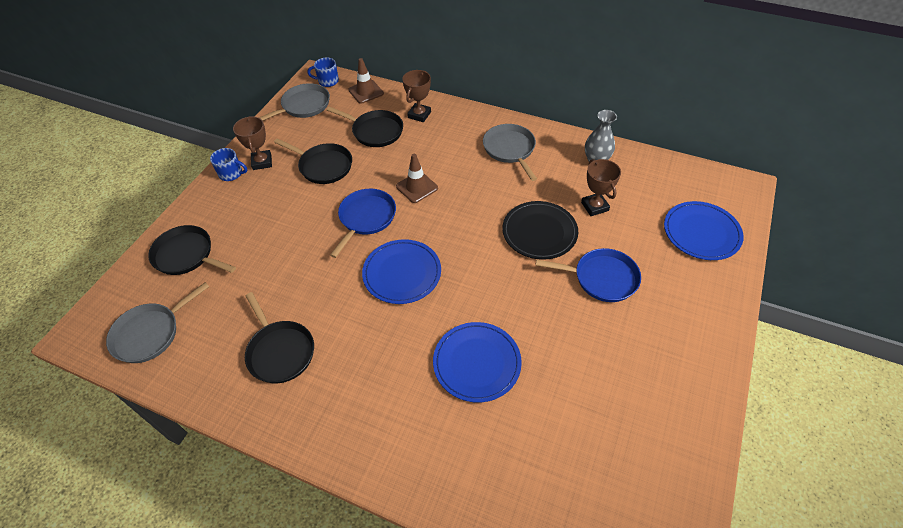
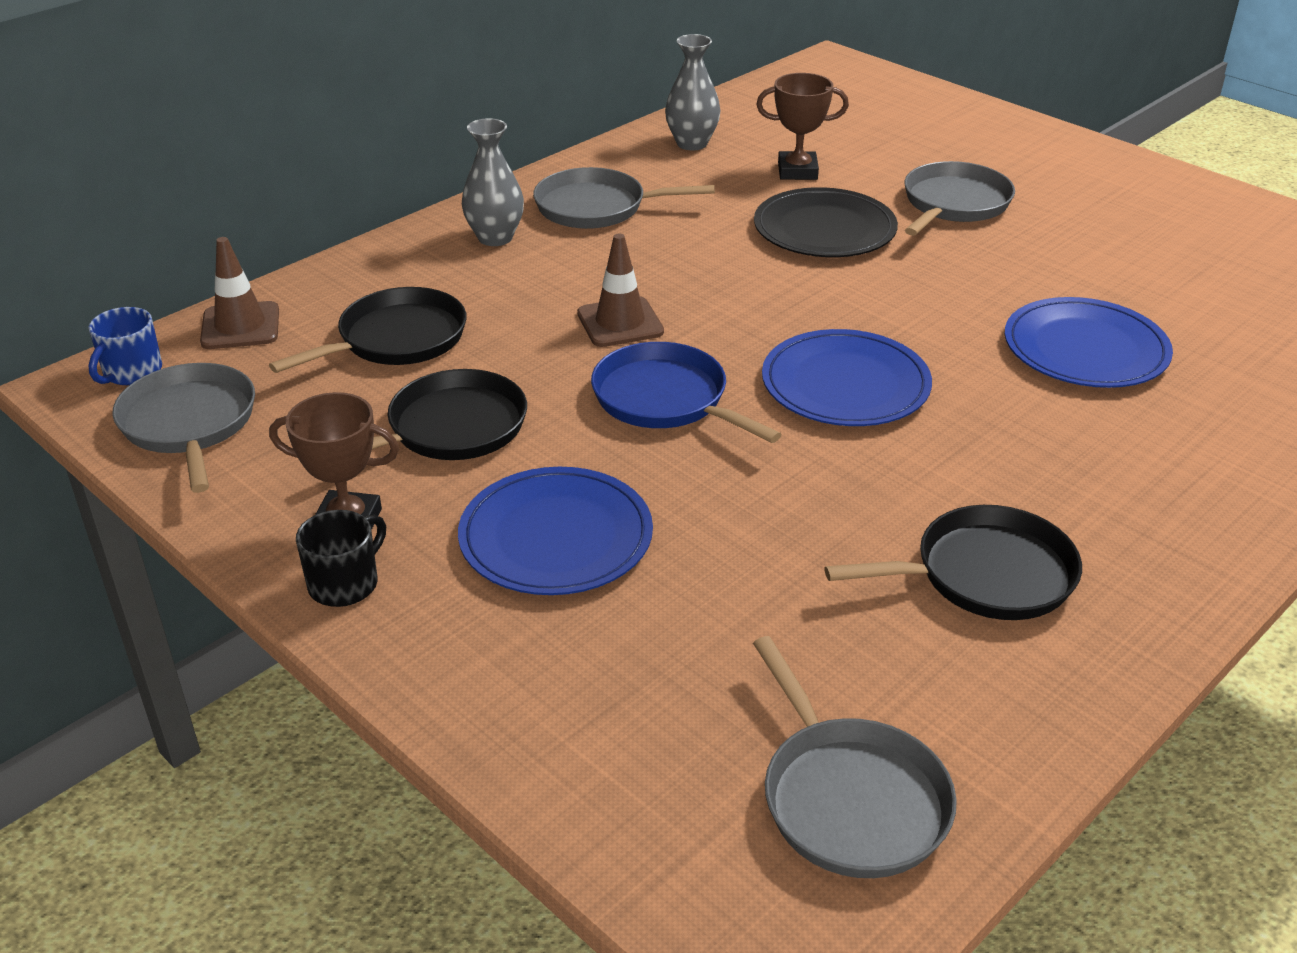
camera: 70 degrees left, 15 degrees down
black pan [148,225,236,275] -> none
blue mug [210,148,247,181] -> black mug [296,510,386,607]
brown trophy [402,70,431,122] -> none
blue pan [536,248,641,302] -> grey pan [904,161,1015,236]
blue plate [664,201,744,260] -> blue plate moved to [458,467,653,595]
none -> grey vase [462,118,524,246]

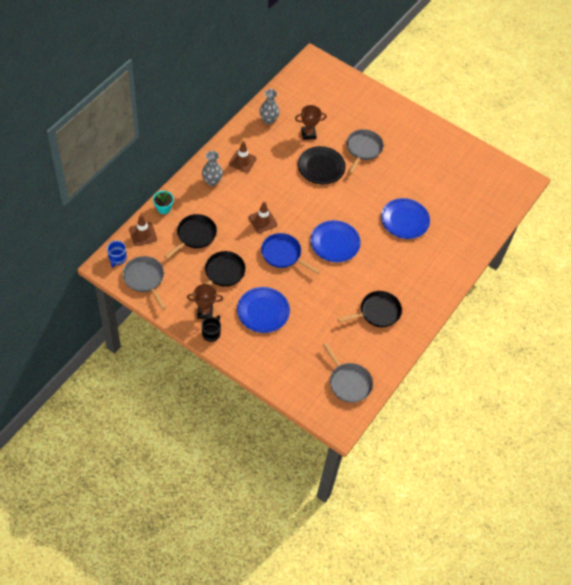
camera: 15 degrees left, 20 degrees up
grey pan [533,167,715,229] -> brown traffic cone [229,141,257,173]
none -> turquoise flower pot [153,191,174,214]

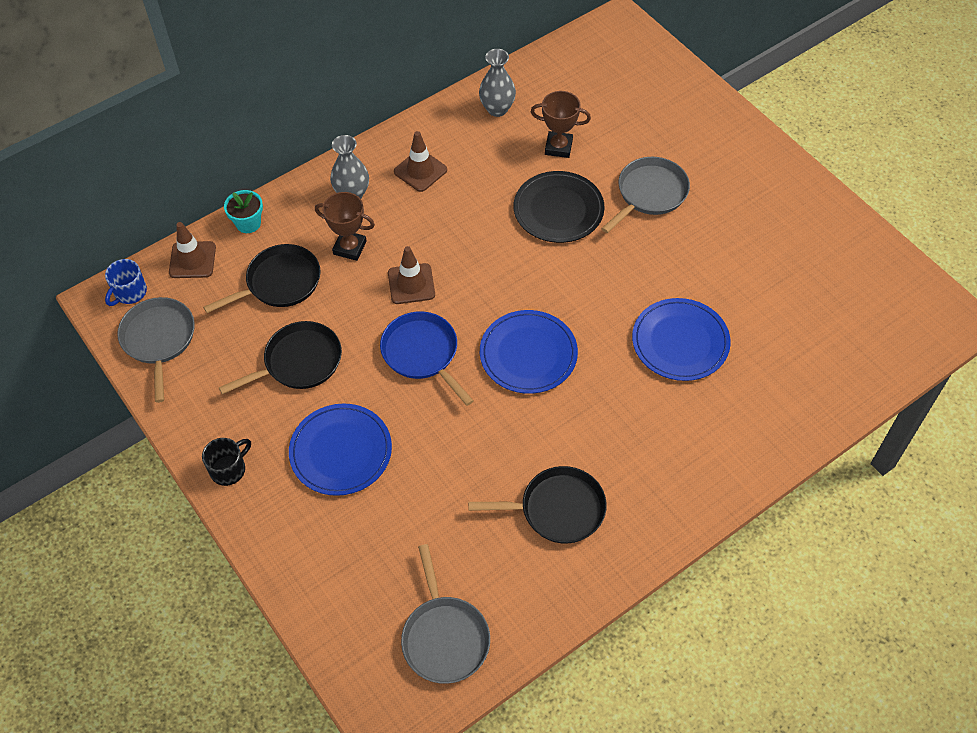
camera: 25 degrees right, 0 degrees up
brown trophy [187,284,223,319] -> brown trophy moved to [315,192,375,261]

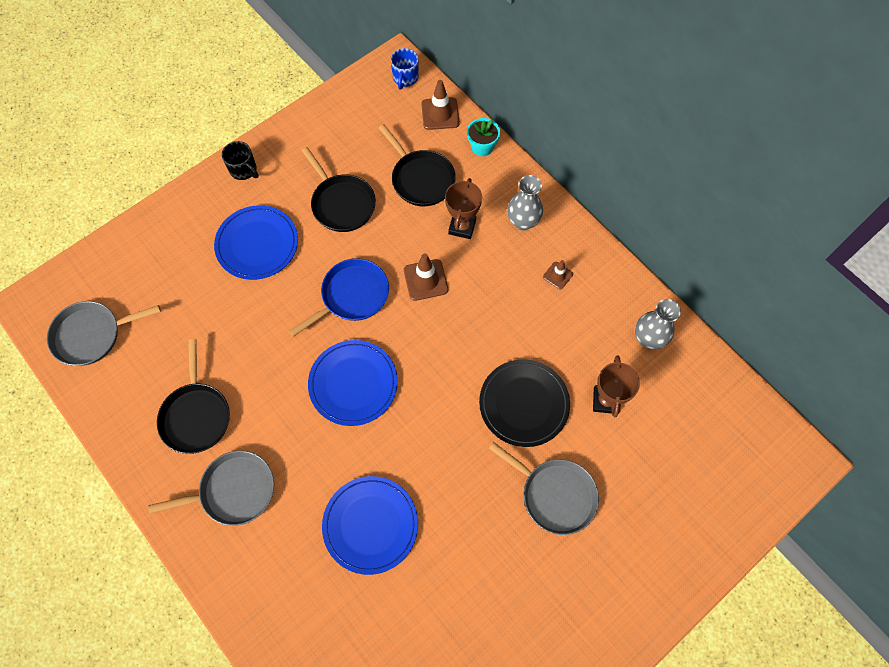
camera: 85 degrees right, 10 degrees up
blue mug [105,259,147,306] -> blue mug turned 105 degrees counterclockwise [391,48,419,90]
grey pan [117,297,195,403] -> grey pan moved to [148,451,274,526]
brown traffic cone [394,131,447,192] -> brown traffic cone [543,260,573,289], size x0.60

